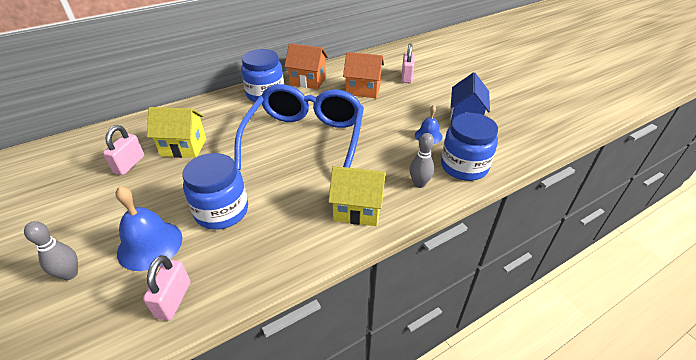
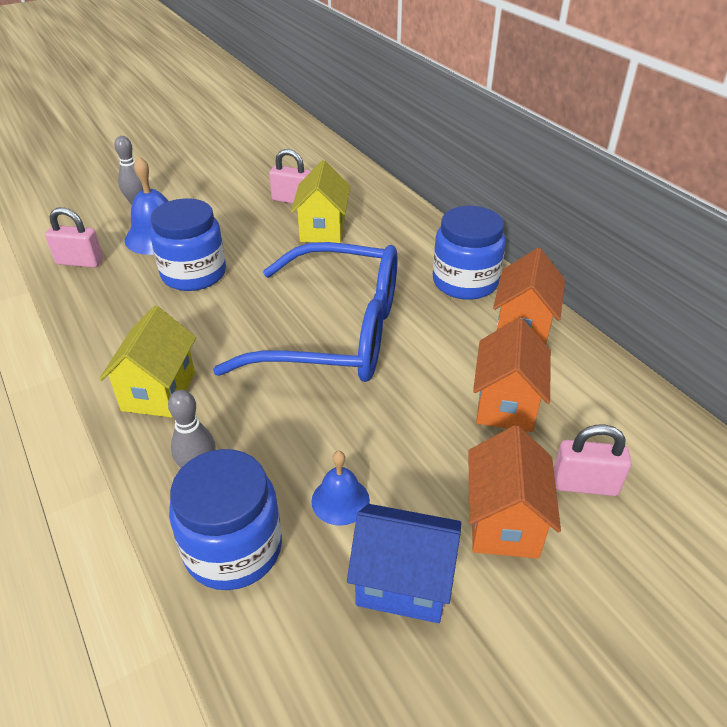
camera: 90 degrees right, 0 degrees up
none -> orange house [469,425,561,559]

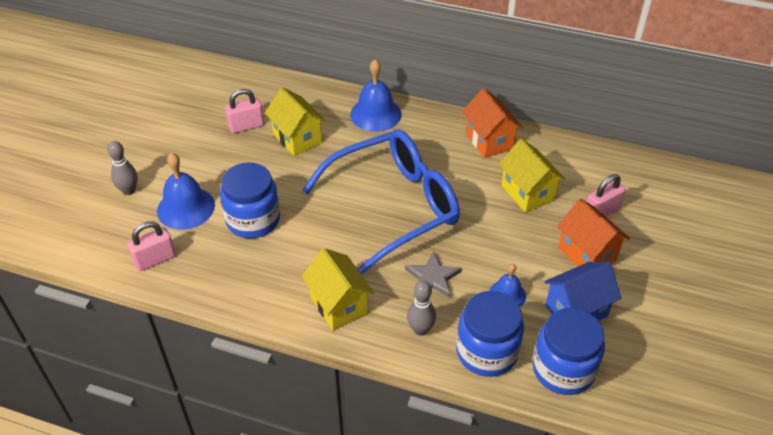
camera: 40 degrees left, 5 degrees up
blue jar [433,206,506,300] -> blue jar moved to [533,308,605,395]
orange house [473,318,551,432] -> yellow house [499,139,565,213]
none -> blue bell [350,59,402,132]
none -> grey star [405,251,462,298]

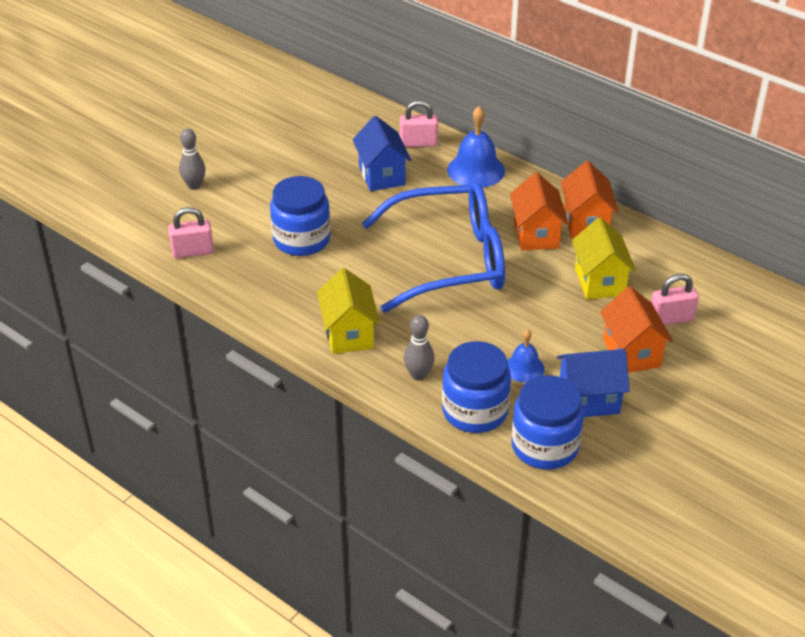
camera: 20 degrees right, 5 degrees down
blue bell [157,153,215,229] -> none
pink padlock [225,89,264,133] -> pink padlock moved to [400,100,438,147]
yellow house [265,87,326,156] -> blue house [353,116,411,191]
grey star [405,251,462,298] -> none
none -> orange house [510,172,568,250]

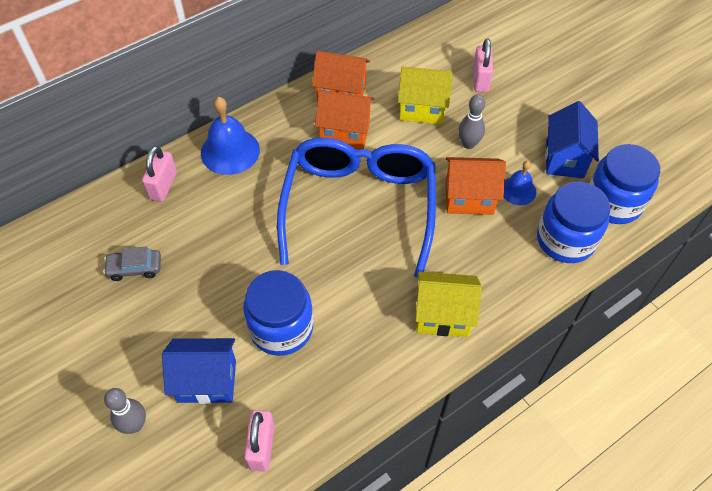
camera: 75 degrees left, 15 degrees up
blue house [353,116,411,191] -> blue house moved to [162,338,236,404]
grey bowling pin [404,315,434,381] -> grey bowling pin moved to [458,95,485,149]
orange house [600,286,673,373] -> orange house moved to [445,157,506,215]
none -> grey car [103,246,161,281]

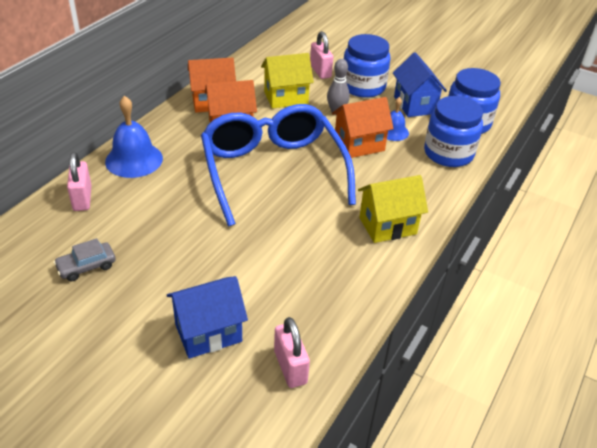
camera: 25 degrees left, 15 degrees down
grey bowling pin [104,388,146,434] -> none
blue jar [243,270,313,356] -> blue jar moved to [344,34,391,98]

